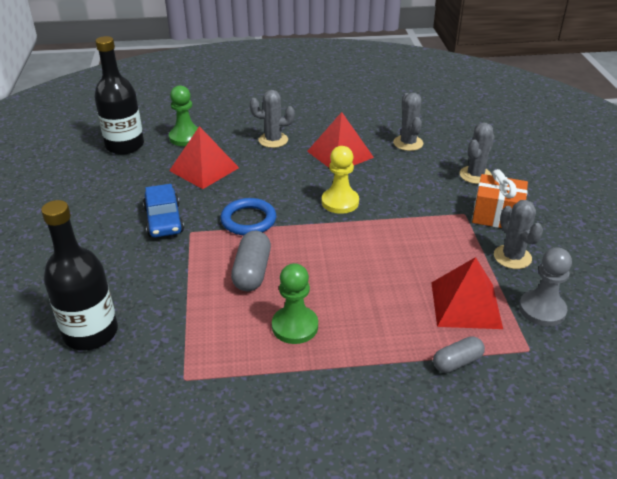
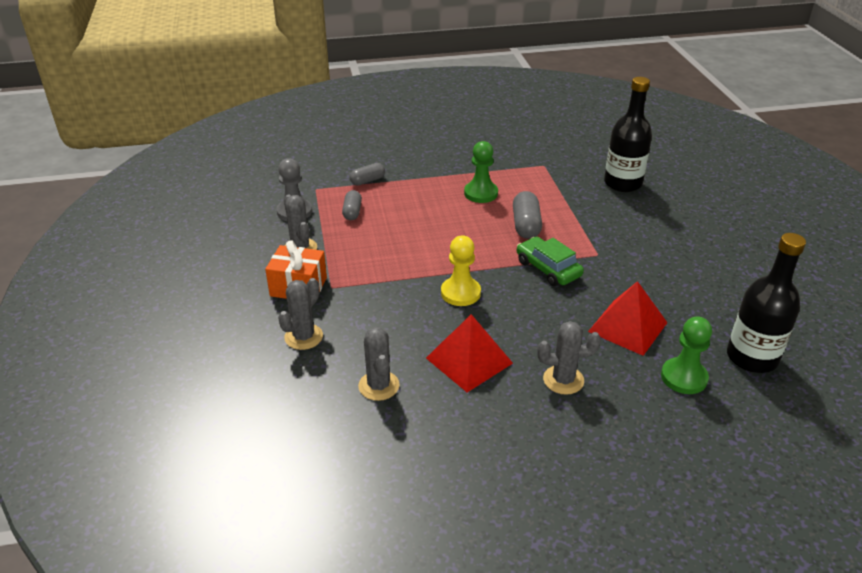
camera: 175 degrees right, 0 degrees up
blue car [143,184,184,237] -> none
blue ring [221,198,276,235] -> green car [517,237,584,286]
red pyramid [431,257,503,329] -> grey capsule [342,190,362,220]

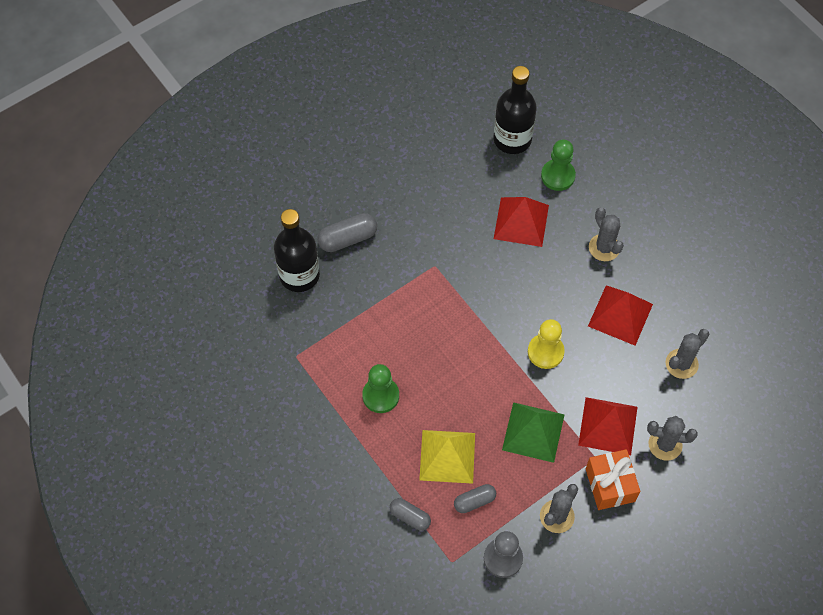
camera: 115 degrees left, 25 degrees up
grey capsule [513,191,542,239] -> grey capsule moved to [318,213,377,252]
green car [517,237,584,286] -> none
none -> yellow pyramid [419,430,475,484]
none -> green pyramid [502,402,565,463]
none -> red pyramid [578,397,637,455]

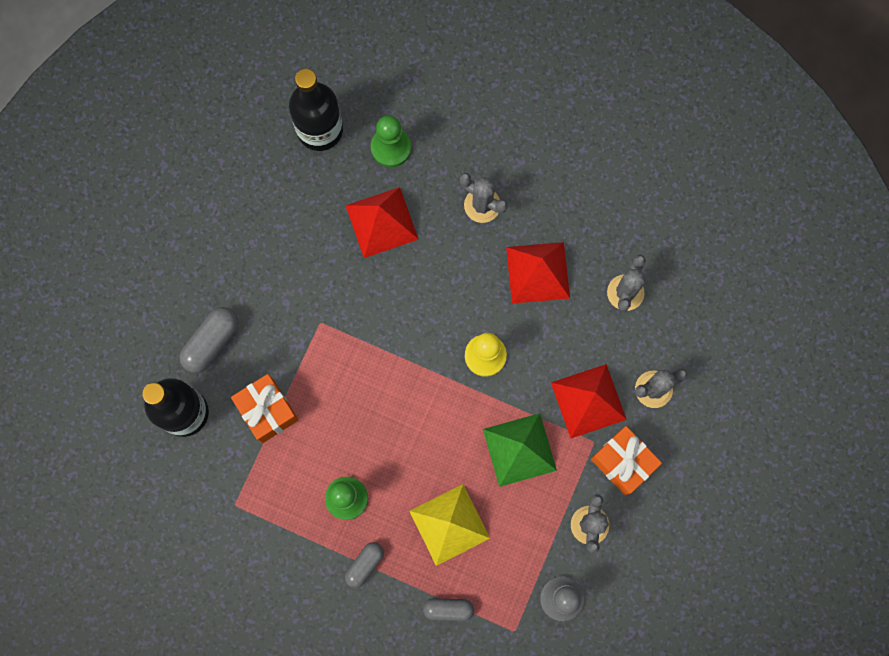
camera: 30 degrees left, 15 degrees up
grey capsule [454,484,496,513] -> grey capsule moved to [345,542,384,588]
none -> orange gift [231,374,299,443]

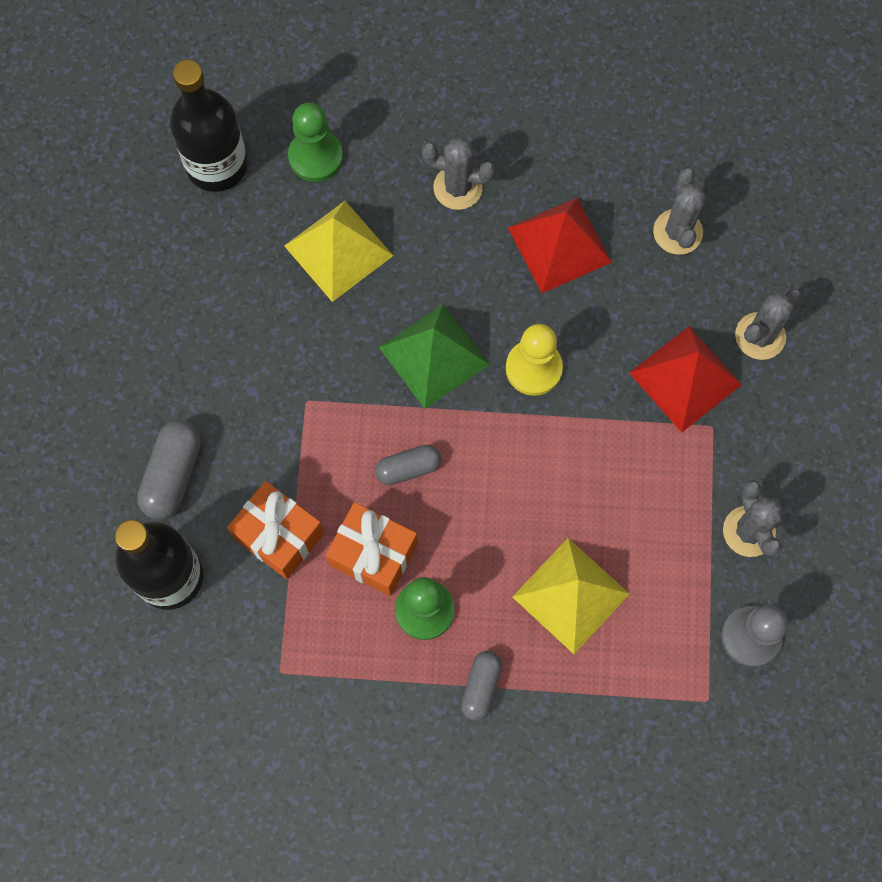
camera: 20 degrees left, 5 degrees down
red pyramid [345,187,419,258] -> yellow pyramid [284,201,393,302]
grey capsule [423,598,474,621] -> grey capsule moved to [375,445,441,485]
green pyramid [483,413,557,487] -> green pyramid moved to [379,304,490,409]
orange gift [591,426,662,496] -> orange gift moved to [326,502,418,596]

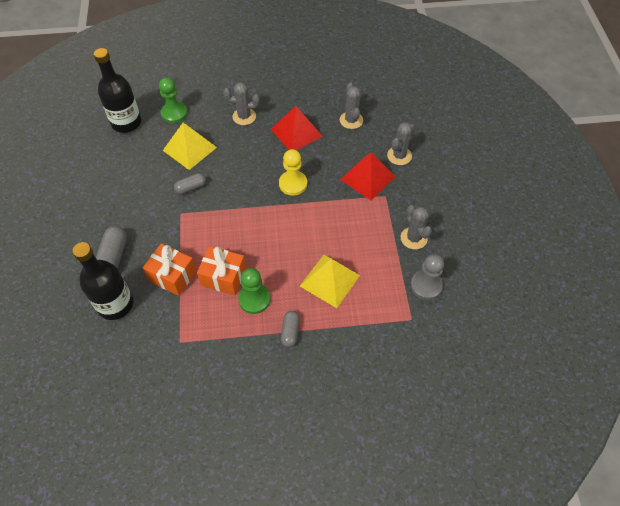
camera: 10 degrees left, 15 degrees down
grey capsule [375,445,441,485] -> grey capsule moved to [174,173,206,194]
green pyramid [379,304,490,409] -> none

